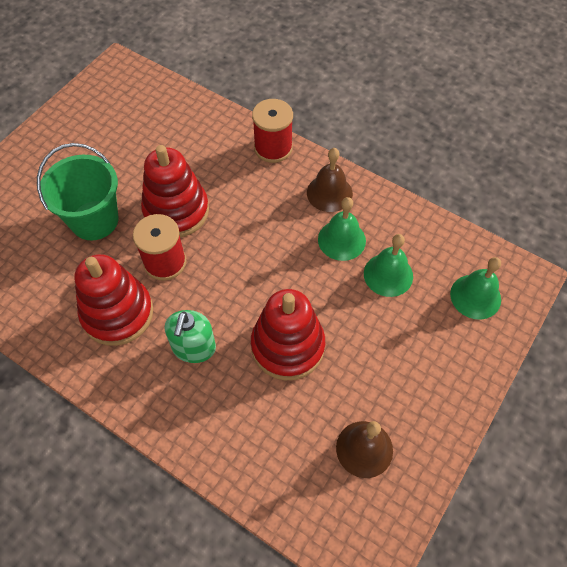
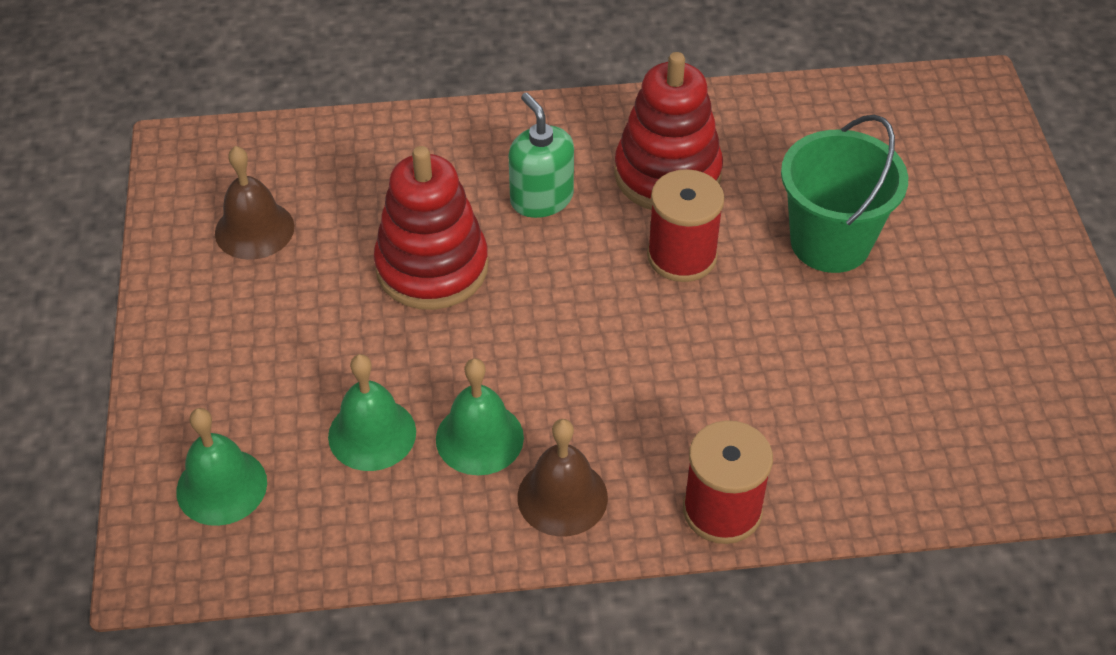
camera: 140 degrees right, 10 degrees down
red stacking toy [141,145,209,237] -> none

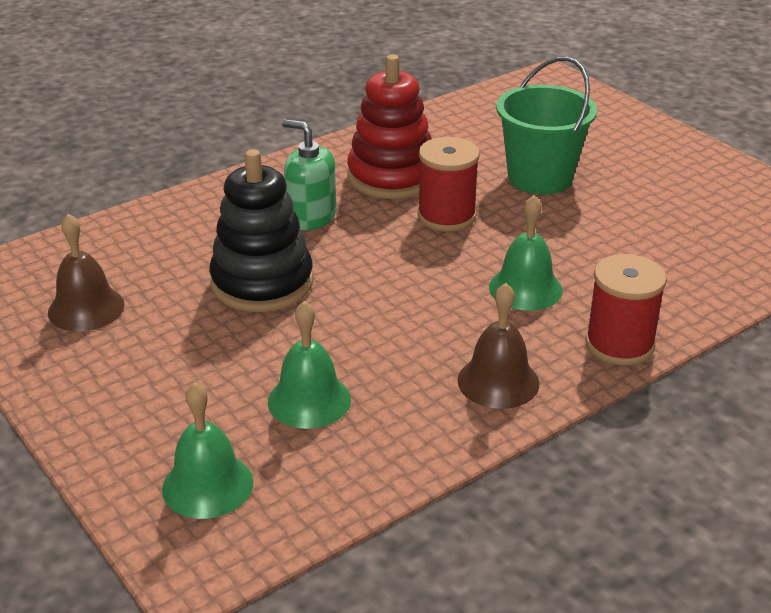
camera: 30 degrees left, 15 degrees down
red stacking toy [374,146,488,310] -> black stacking toy [209,149,313,312]
green bell [436,358,524,475] -> green bell moved to [489,195,563,311]

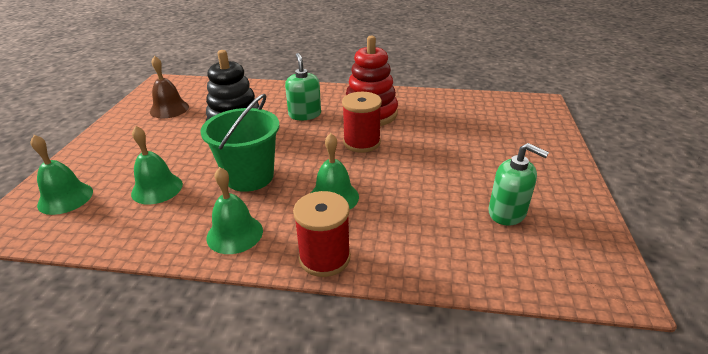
camera: 45 degrees right, 0 degrees up
brown bell [458,283,539,409] -> green bell [206,167,263,254]
green bucket [496,56,597,195] -> green bucket moved to [200,94,280,192]
none -> green soap dispenser [488,143,549,226]

